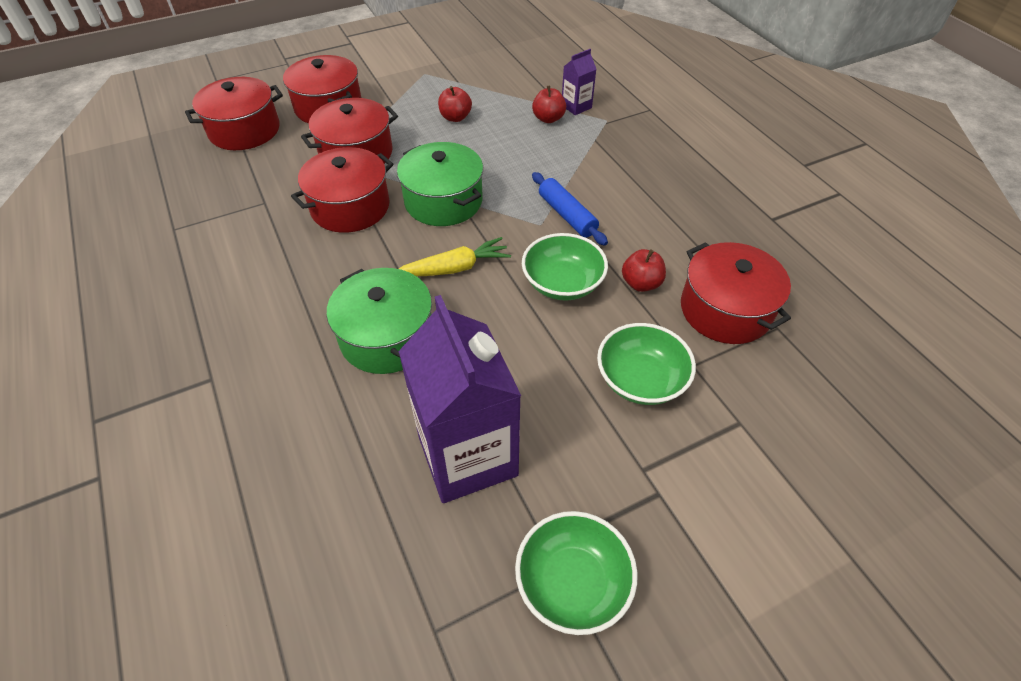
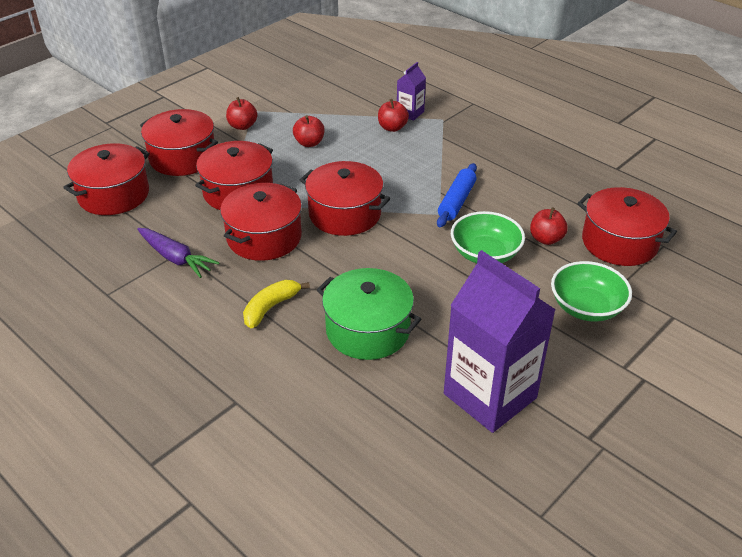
camera: 20 degrees left, 10 degrees down
green pot [397,142,483,226] -> red pot [300,161,390,236]
yellow carrot [399,237,511,276] -> none
green bowl [515,511,638,635] -> none
blue rolling pin [532,172,608,246] -> blue rolling pin turned 75 degrees clockwise [437,163,477,227]
none -> purple carrot [137,228,219,278]
none -> red apple [226,97,257,130]
none -> yellow banana [243,280,310,328]

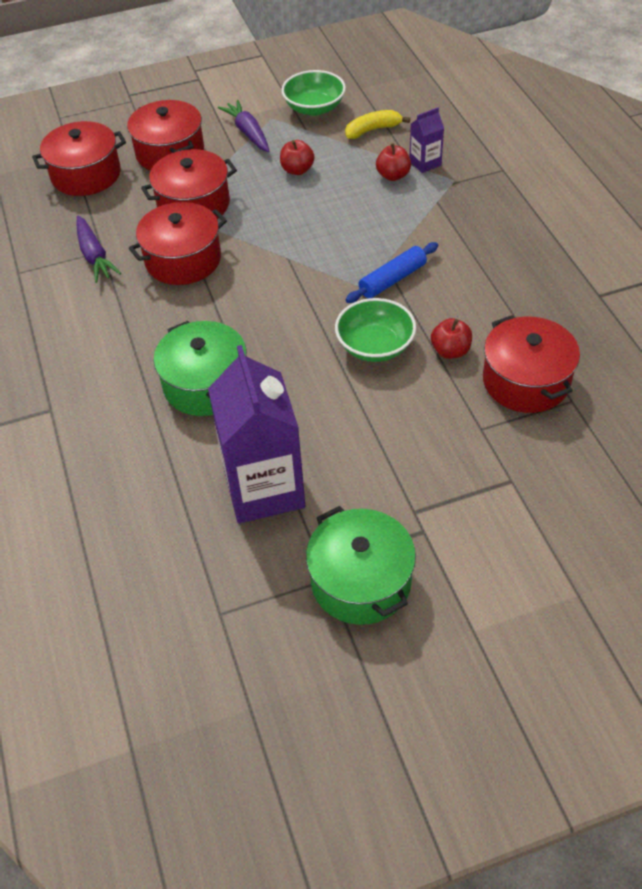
camera: 30 degrees right, 10 degrees up
red apple [226,97,257,130] -> purple carrot [218,100,269,152]
yellow banana [243,280,310,328] -> yellow banana moved to [345,110,410,139]
red pot [300,161,390,236] -> none
green bowl [551,261,632,322] -> green bowl moved to [281,70,346,116]
none -> green pot [306,506,416,625]

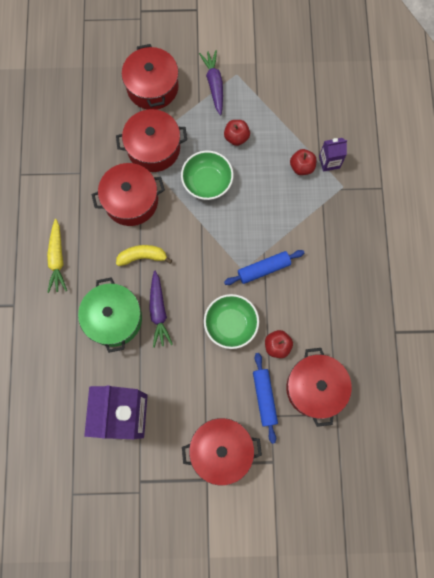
camera: 15 degrees right, 25 degrees up
red pot [32,121,126,196] -> red pot moved to [182,418,262,486]
purple carrot [76,216,121,283] -> purple carrot moved to [149,271,173,348]
green bowl [281,70,346,116] -> green bowl moved to [181,151,234,200]
green pot [306,506,416,625] -> none
yellow banana [345,110,410,139] -> yellow banana moved to [116,245,172,266]
none -> yellow carrot [47,219,67,293]
none -> blue rolling pin [253,353,278,444]

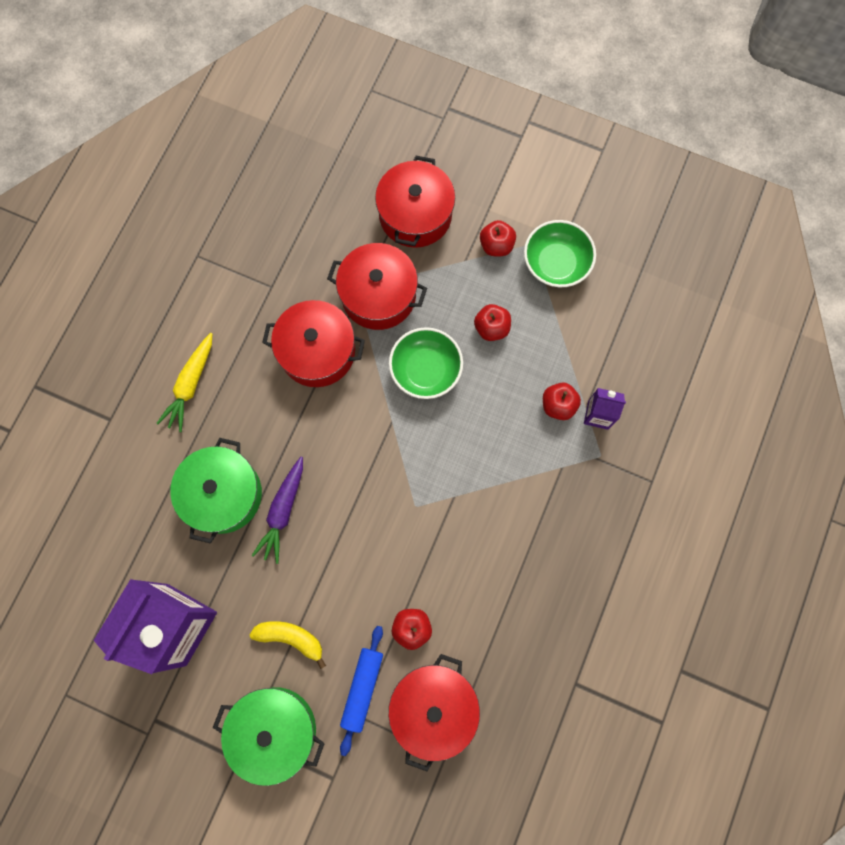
camera: 25 degrees right, 0 degrees up
yellow banana [116,245,172,266] -> yellow banana moved to [250,621,326,669]
red pot [182,418,262,486] -> green pot [213,687,325,786]
purple carrot [199,50,223,116] -> red apple [480,220,516,256]
green bowl [204,294,259,349] -> green bowl moved to [524,220,596,287]
blue rolling pin [224,250,304,285] -> none

